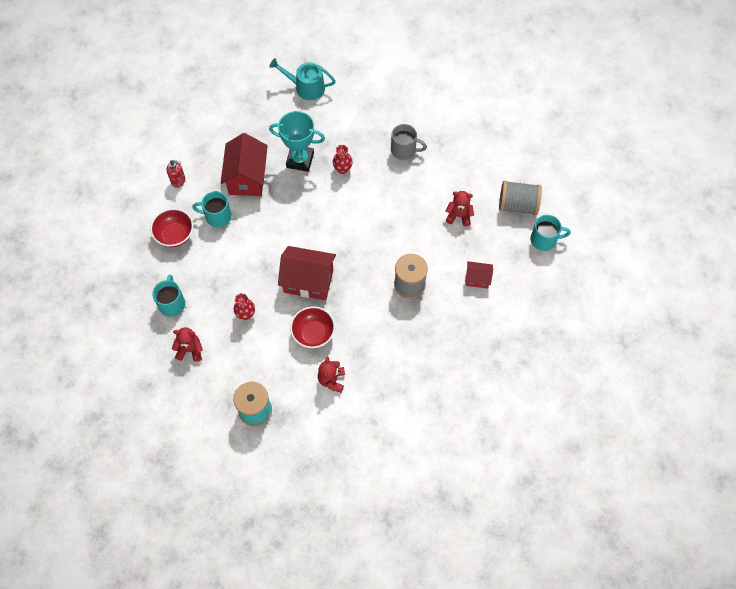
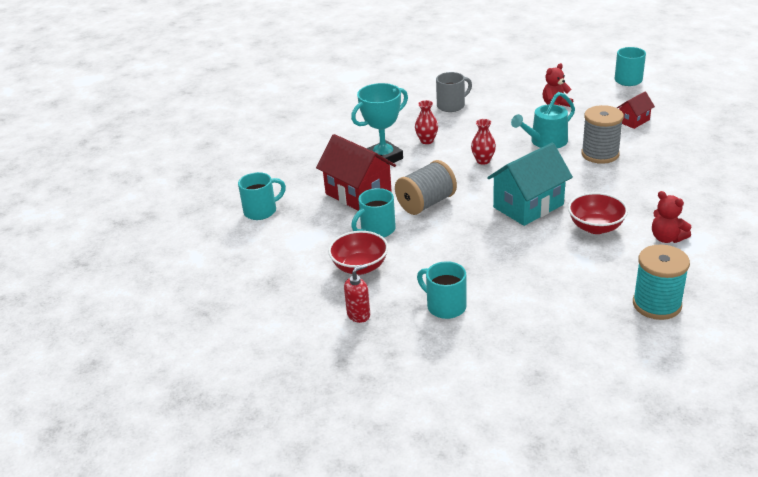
camera: 45 degrees left, 30 degrees down
red soap dispenser [167,160,185,188] -> red soap dispenser moved to [344,264,370,323]
red teddy bear [172,327,203,362] -> none
red vase [234,293,255,320] -> red vase moved to [471,119,496,165]
turquoise watering can [269,58,336,100] -> turquoise watering can moved to [511,92,575,148]
red house [278,246,336,300] -> turquoise house [487,143,573,226]
grey spool [499,180,542,215] -> grey spool moved to [395,160,457,215]
none -> turquoise mug [238,172,286,220]

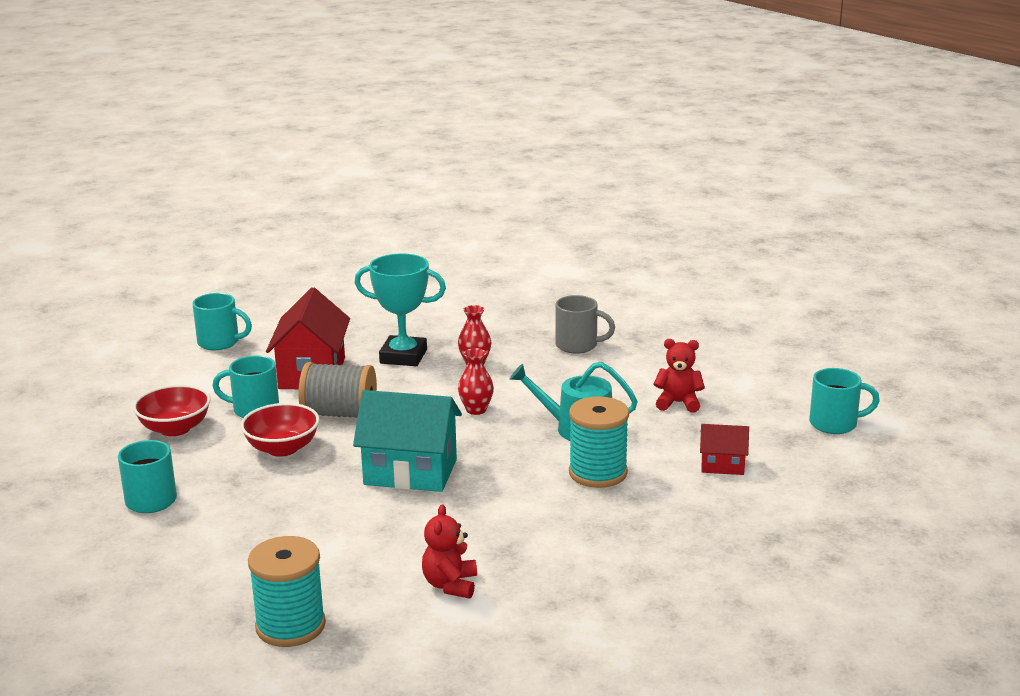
camera: 45 degrees right, 10 degrees down
red soap dispenser [344,264,370,323] -> none
red bowl [568,192,628,234] -> red bowl moved to [241,403,319,457]
grey spool [581,105,624,164] -> turquoise spool [569,396,629,488]

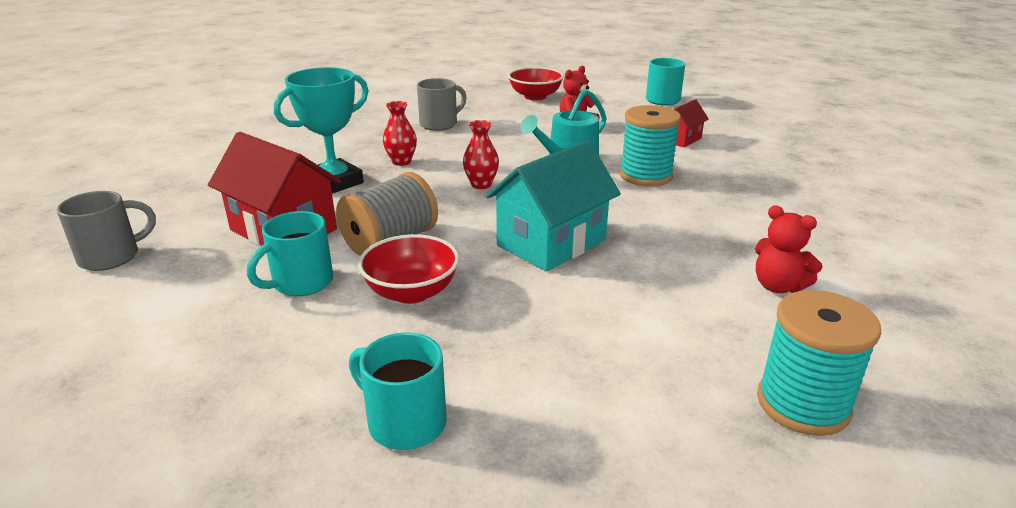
camera: 55 degrees left, 5 degrees up
red bowl [133,385,211,436] -> red bowl moved to [508,67,564,100]
turquoise mug [192,293,252,350] -> grey mug [57,191,156,271]

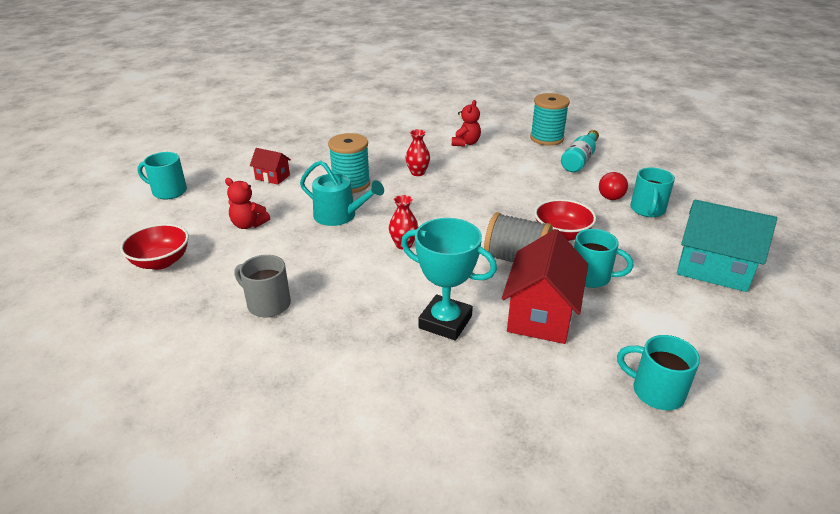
camera: 110 degrees left, 5 degrees up
grey mug [57,191,156,271] -> turquoise mug [617,335,700,410]
red vase [383,101,417,166] -> red vase moved to [405,129,430,176]
turquoise house [486,140,621,272] -> turquoise house moved to [677,200,777,292]
none -> turquoise bottle [561,130,599,172]
none -> red light bulb [599,172,628,200]

